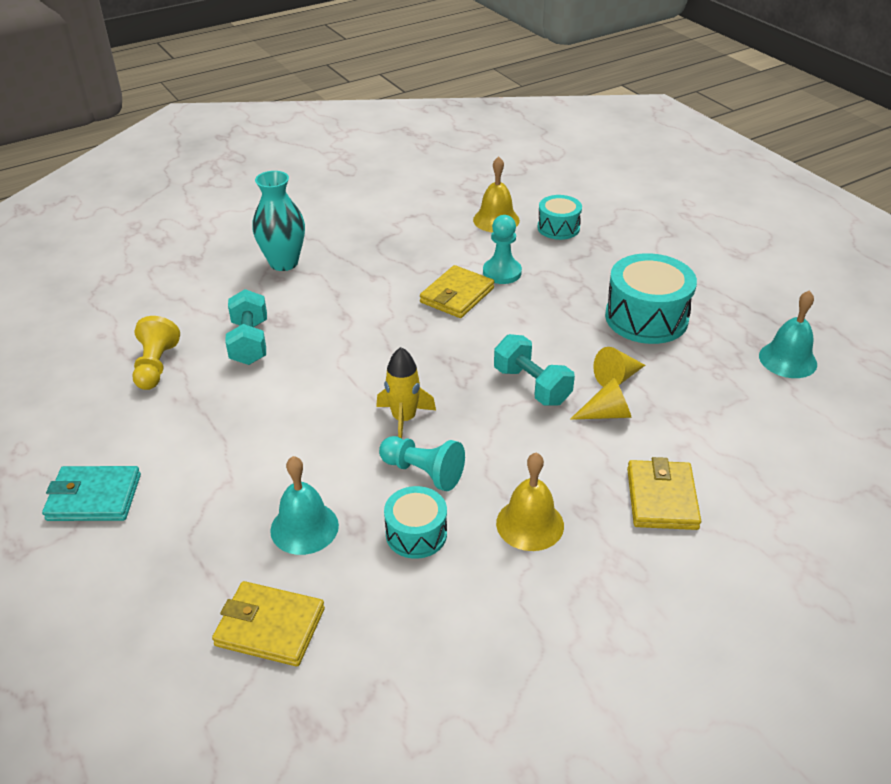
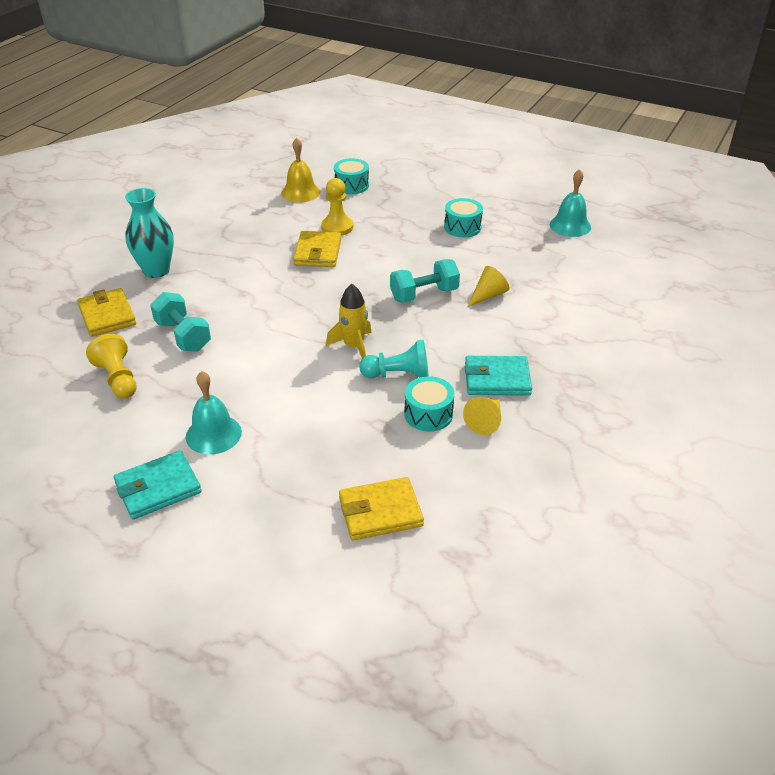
camera: 30 degrees left, 0 degrees up
turquoise bell [270,456,339,555] -> turquoise bell moved to [186,371,242,455]
turquoise pawn [483,215,522,284] -> yellow pawn [321,178,353,236]
turquoise dumbbell [494,334,575,405] -> turquoise dumbbell turned 45 degrees counterclockwise [390,259,460,303]
yellow bell [496,453,564,551] -> turquoise wallet [465,356,532,396]
yellow cone [593,347,645,387] -> yellow cone moved to [463,397,501,435]
turquoise drum [605,253,697,344] -> turquoise drum [444,198,483,237], size x0.58
yellow wallet [627,457,701,530] -> yellow wallet moved to [77,288,136,337]

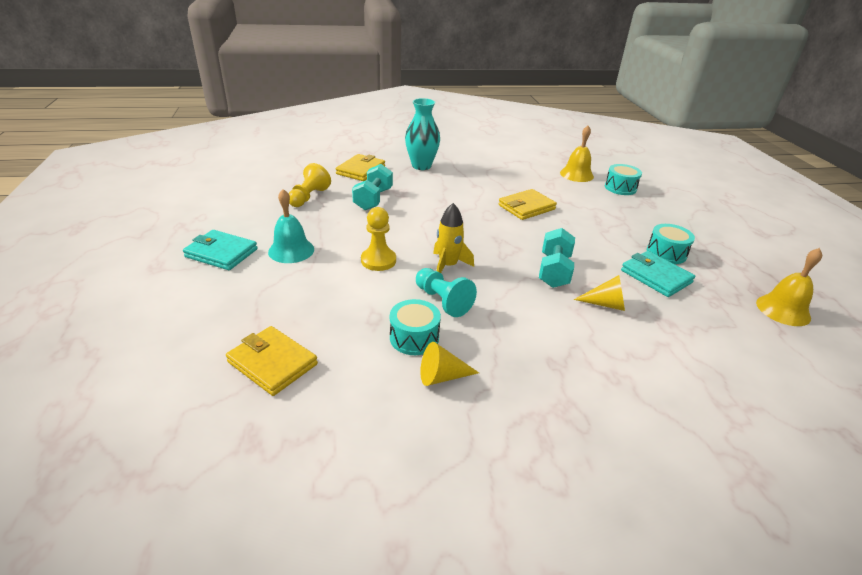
camera: 50 degrees right, 5 degrees down
yellow pawn [321,178,353,236] -> yellow pawn moved to [361,207,396,271]
turquoise dumbbell [390,259,460,303] -> turquoise dumbbell turned 75 degrees clockwise [539,228,575,288]
turquoise wallet [465,356,532,396] -> turquoise wallet moved to [621,251,695,297]
turquoise bell [550,169,591,237] -> yellow bell [756,248,822,326]

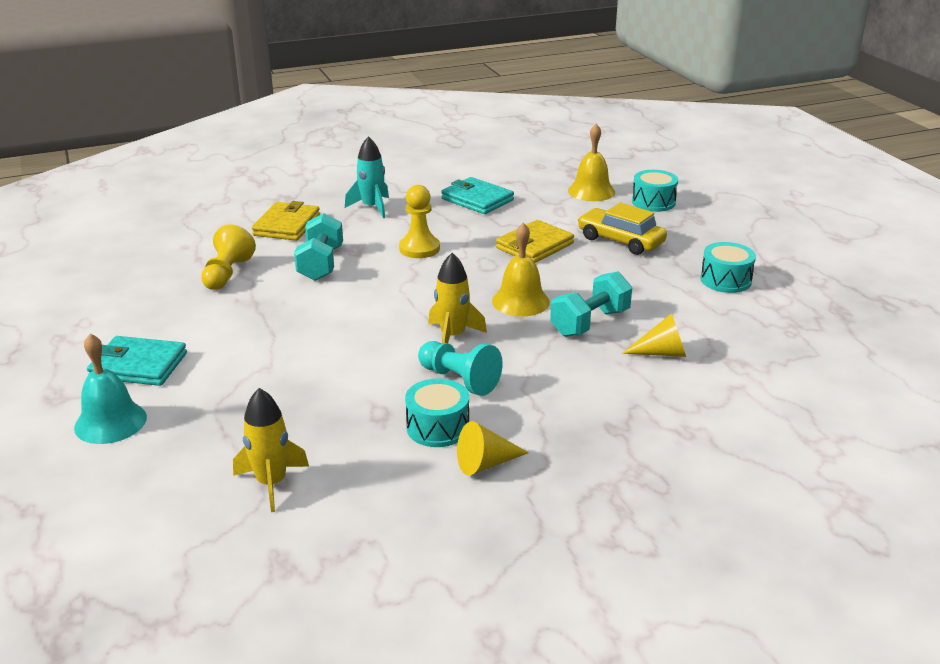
camera: 10 degrees left, 5 degrees down
yellow wallet [226,326,318,396] -> yellow rocket [233,388,309,512]
turquoise bell [268,189,314,263] -> turquoise bell moved to [74,333,147,444]
yellow pawn [361,207,396,271] -> yellow pawn moved to [399,185,440,258]
turquoise vase [405,98,440,170] -> turquoise rocket [345,136,389,218]
turquoise dumbbell [539,228,575,288] -> turquoise dumbbell turned 45 degrees clockwise [550,271,632,337]
turquoise wallet [621,251,695,297] -> turquoise wallet moved to [441,177,514,214]
yellow bell [756,248,822,326] -> yellow bell moved to [492,223,550,316]
none -> yellow car [577,202,667,255]

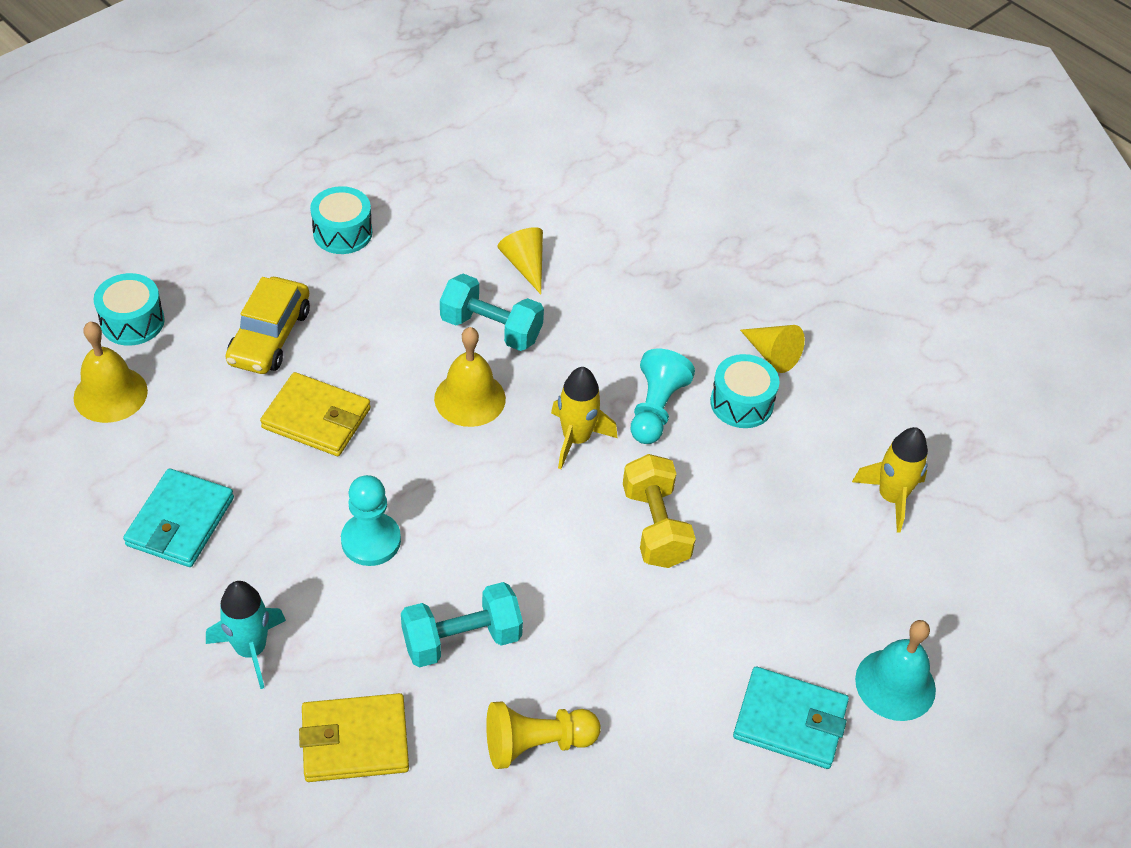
camera: 115 degrees left, 20 degrees up
turquoise wallet [87,336,187,386] -> turquoise wallet turned 60 degrees counterclockwise [733,667,849,769]
yellow pawn [399,185,440,258] -> turquoise pawn [341,475,401,566]
none -> yellow dumbbell [623,454,696,568]

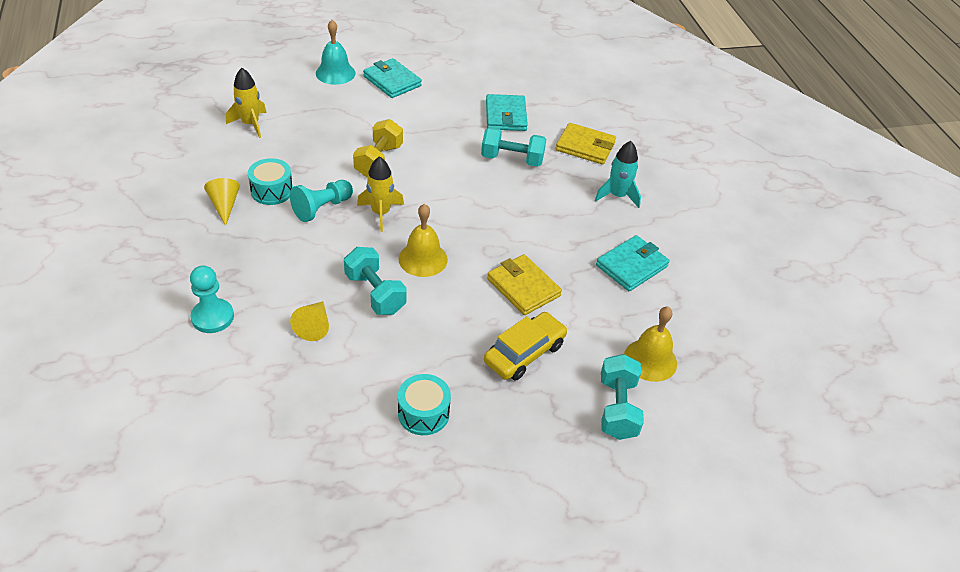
camera: 150 degrees left, 5 degrees down
turquoise drum [94,273,165,346] -> turquoise dumbbell [601,354,644,440]
turquoise pawn [341,475,401,566] -> turquoise pawn moved to [190,265,234,333]
yellow pawn [486,701,601,769] -> turquoise wallet [486,94,528,131]

